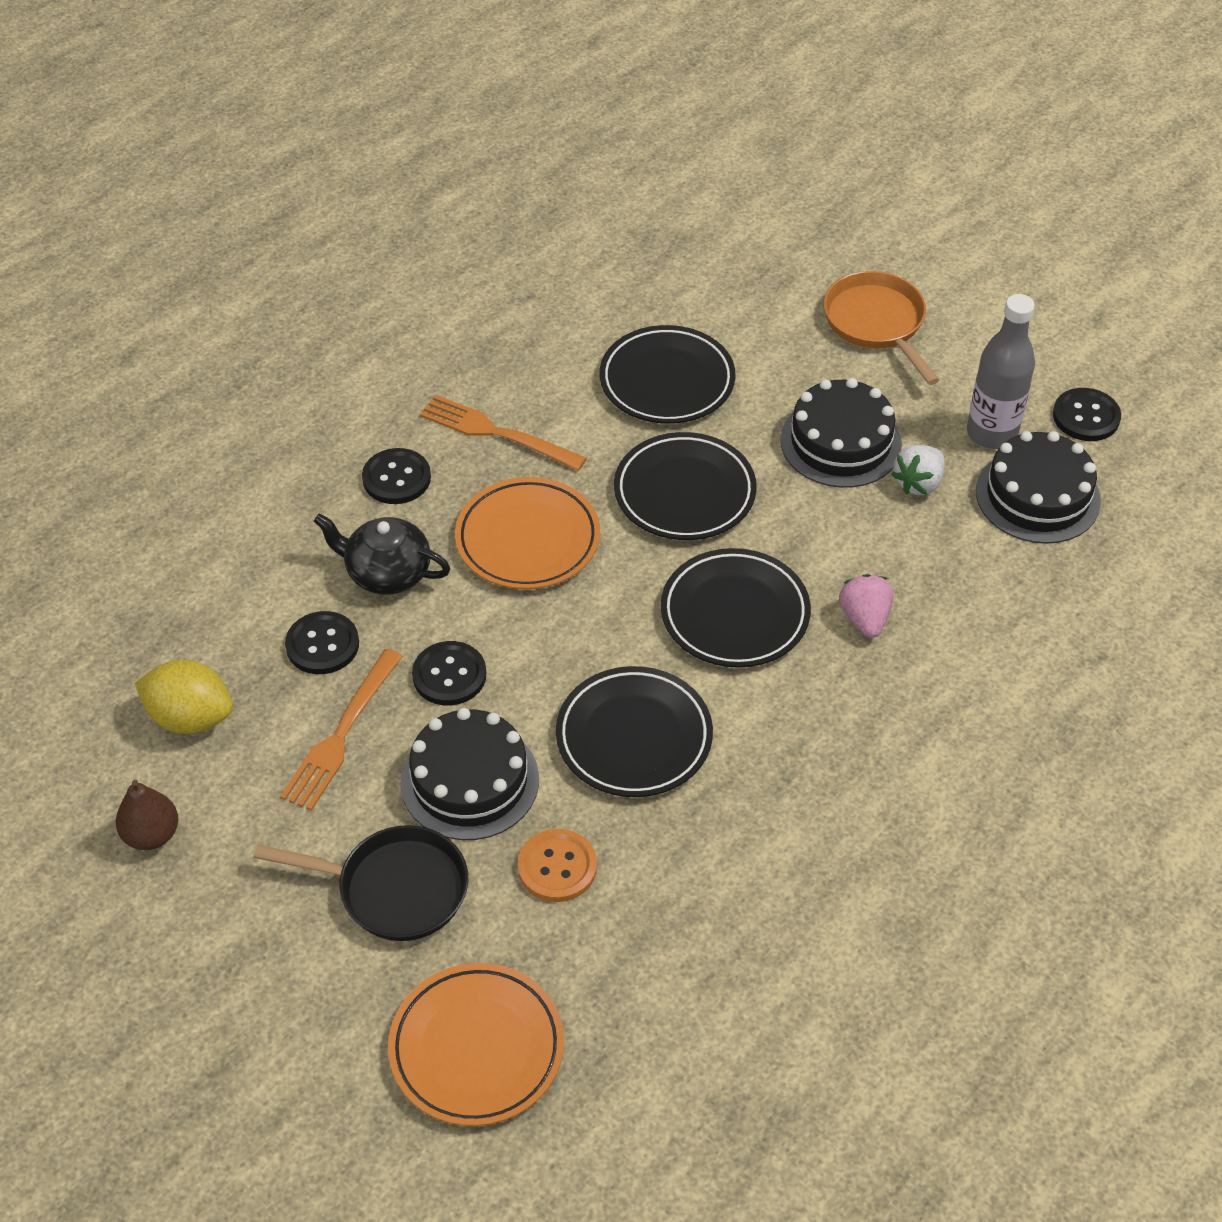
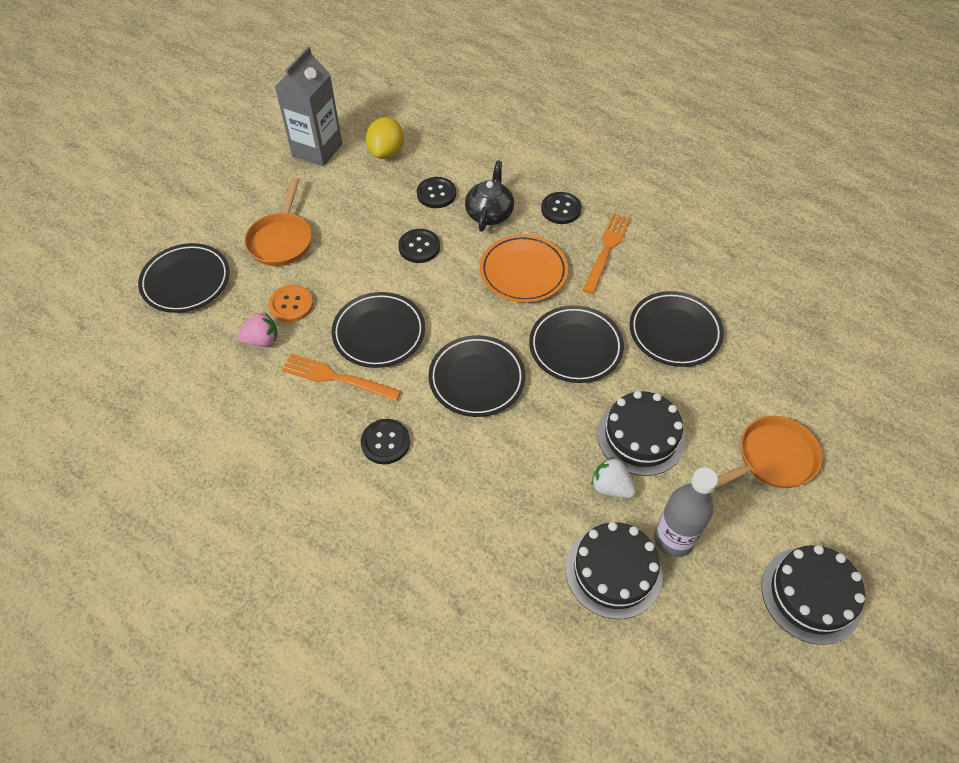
camera: 85 degrees right, 5 degrees up
brown pear [116,780,178,850] -> grey carton [275,46,342,167]
black pan [254,825,468,941] -> orange pan [244,177,312,266]
orange fork [280,649,403,811] -> orange fork moved to [282,354,401,401]
orange plate [388,963,564,1126] -> black plate [138,243,230,313]
black cake [401,708,539,840] -> black cake moved to [761,545,865,645]
pink strawberry [839,574,893,638] -> pink strawberry moved to [237,312,278,347]
black button [1053,388,1121,441] -> black button moved to [361,419,410,464]

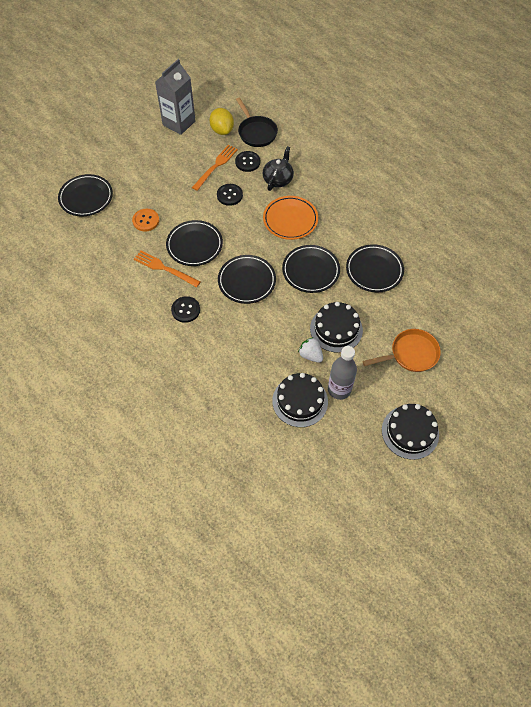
camera: 10 degrees right, 5 degrees up
pink strawberry [237,312,278,347] -> none
orange pan [244,177,312,266] -> none
yellow lemon [366,117,404,159] -> yellow lemon turned 45 degrees counterclockwise [209,108,234,135]
black button [541,192,582,224] -> none
orange fork [583,213,631,294] -> orange fork moved to [192,145,238,191]
none -> black pan [236,98,278,147]

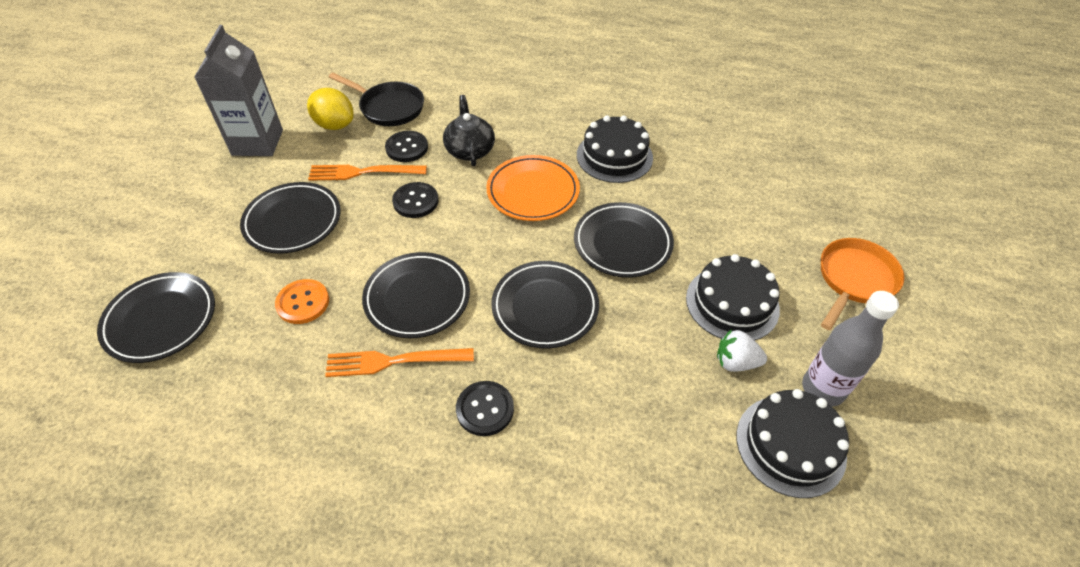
camera: 35 degrees left, 10 degrees down
orange fork [192,145,238,191] -> orange fork turned 90 degrees counterclockwise [308,165,427,181]
black plate [346,244,404,293] -> black plate moved to [240,182,341,254]
black cake [382,404,439,460] -> black cake moved to [577,115,653,183]

